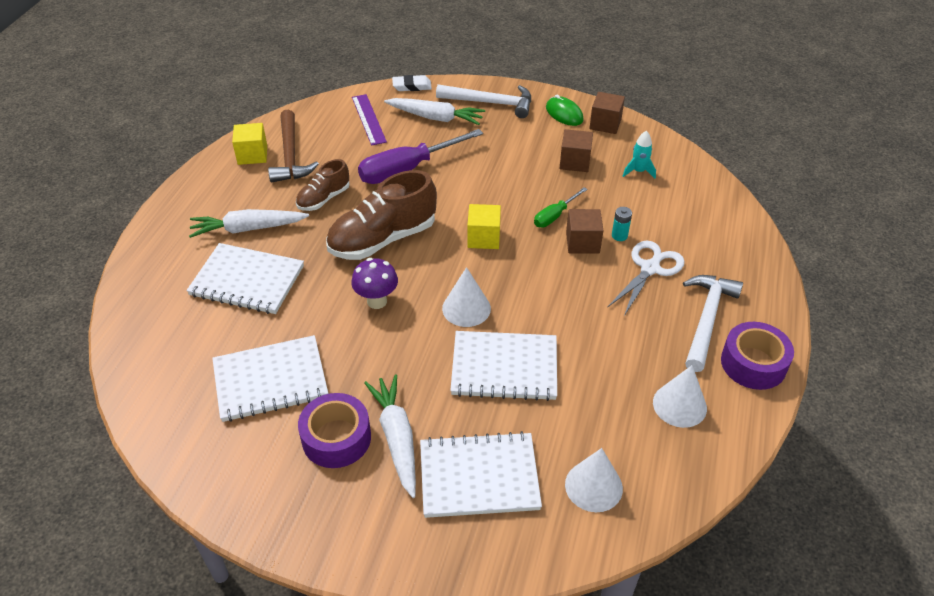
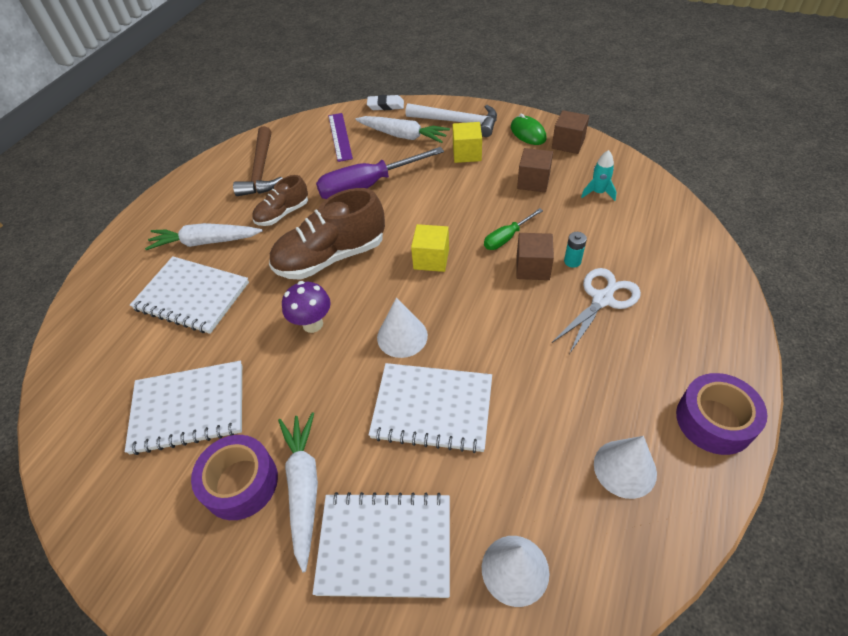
camera: 10 degrees right, 5 degrees up
yellow cube [232,123,267,165] -> yellow cube moved to [452,122,482,163]
white hammer [683,275,743,372] -> none

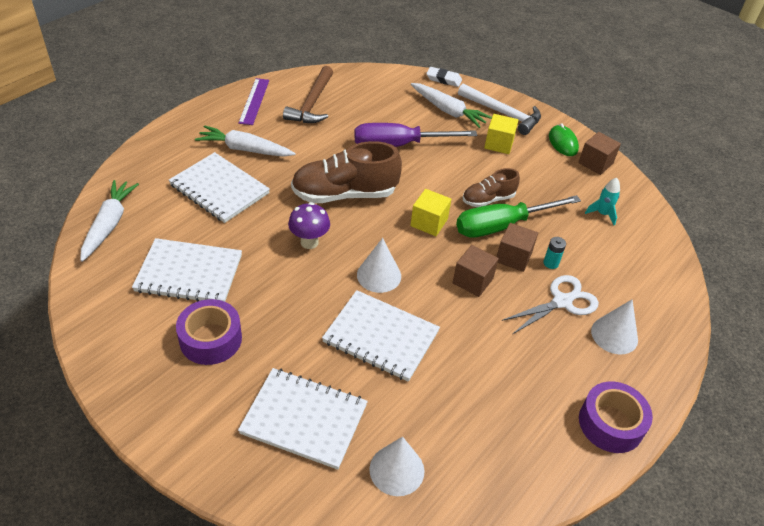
camera: 10 degrees right, 5 degrees down
brown shoe [252,175,308,226] -> brown shoe moved to [463,168,520,207]
white carrot [278,412,318,572] -> white carrot moved to [80,180,139,262]
purple ruler [328,113,353,162] -> purple ruler moved to [238,78,269,125]
green screwdriver [484,208,543,250] -> green screwdriver [456,195,581,238], size x1.92
brown cube [517,148,553,192] -> brown cube moved to [452,245,499,297]
white cone [594,436,657,499] -> white cone moved to [591,299,638,354]

